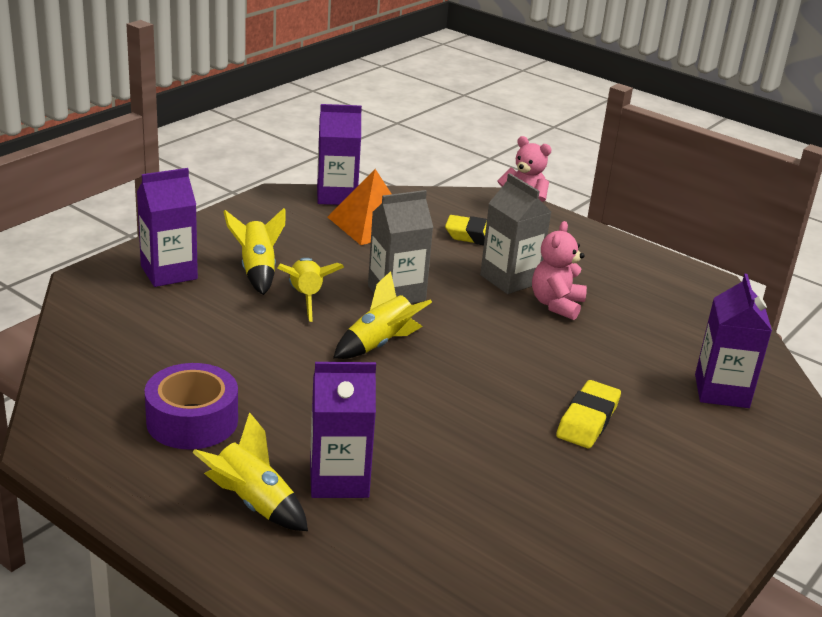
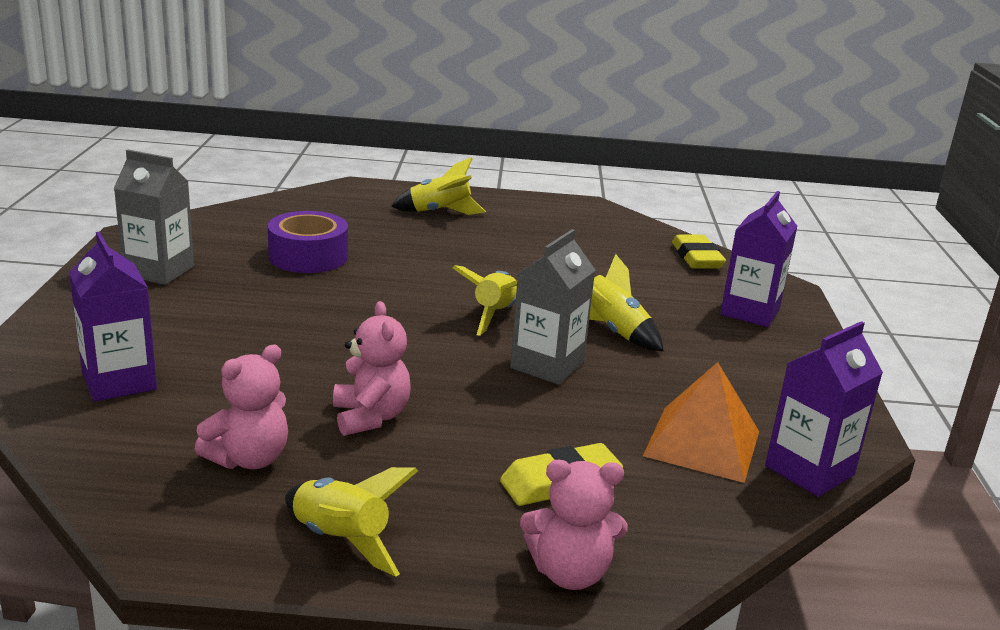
camera: 145 degrees right, 5 degrees down
purple tape [145,363,238,449] -> purple tape moved to [268,211,348,273]
yellow rocket [223,208,285,295] -> yellow rocket moved to [285,467,418,577]
purple carton [310,362,376,498] -> none
grey carton [480,173,551,294] -> grey carton moved to [114,150,194,285]
yellow eraser [556,380,621,448] -> yellow eraser moved to [672,235,726,268]
none -> pink teddy bear [195,345,288,469]

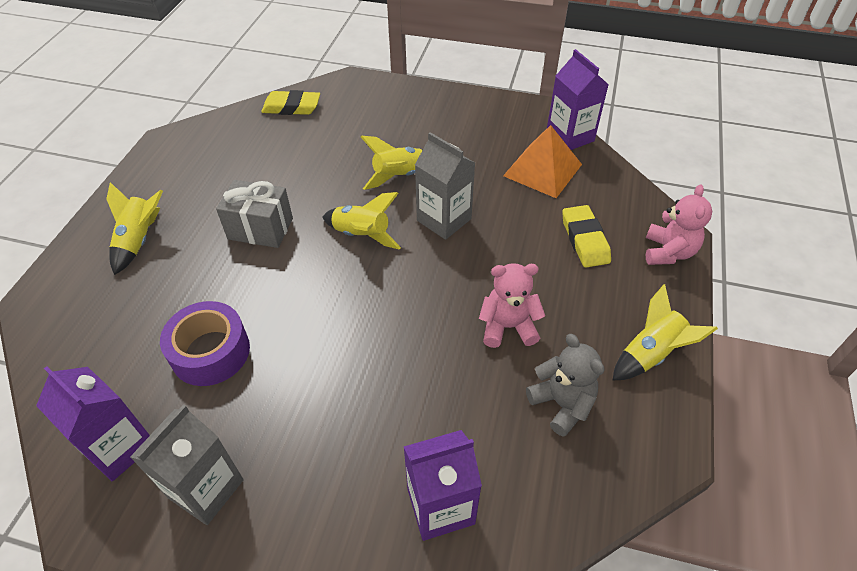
camera: 75 degrees left, 25 degrees up
pink teddy bear [195,345,288,469] -> grey teddy bear [526,334,604,437]
purple carton [720,191,797,327] -> purple carton moved to [36,366,150,481]
none -> grey gift [216,180,293,248]

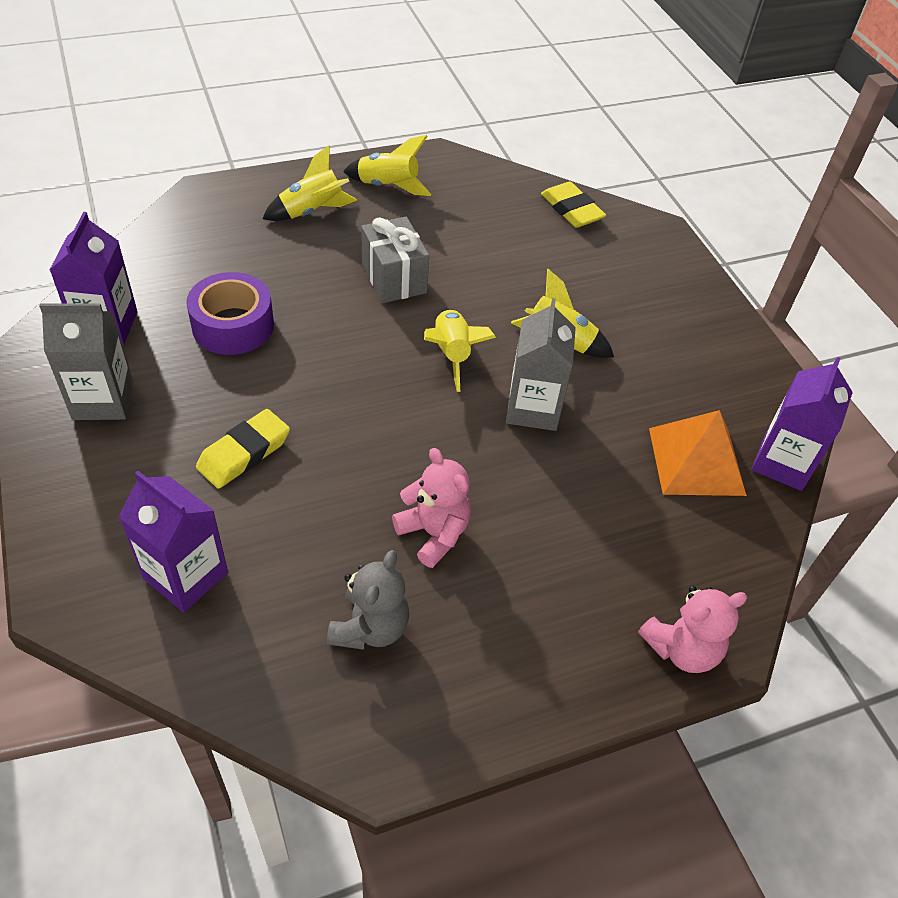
camera: 50 degrees right, 0 degrees up
yellow eraser [562,205,611,267] -> yellow eraser moved to [196,409,290,489]
yellow rocket [613,284,718,380] -> yellow rocket moved to [343,135,432,196]

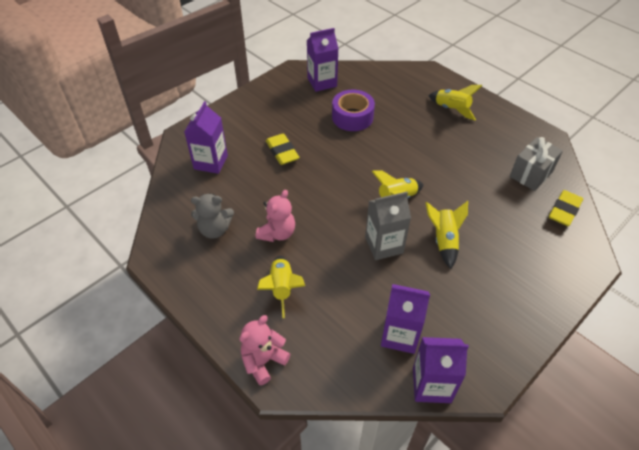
camera: 70 degrees right, 0 degrees up
grey carton [39,303,133,420] -> none
yellow eraser [196,409,290,489] -> yellow eraser turned 45 degrees clockwise [266,134,300,165]
yellow rocket [343,135,432,196] -> yellow rocket moved to [257,256,305,318]
grey gift [361,217,429,303] -> grey gift moved to [510,137,563,191]
pink teddy bear [638,586,747,673] -> pink teddy bear turned 90 degrees clockwise [239,315,290,386]
orange pyramid [649,410,747,496] -> purple carton [381,284,430,354]

